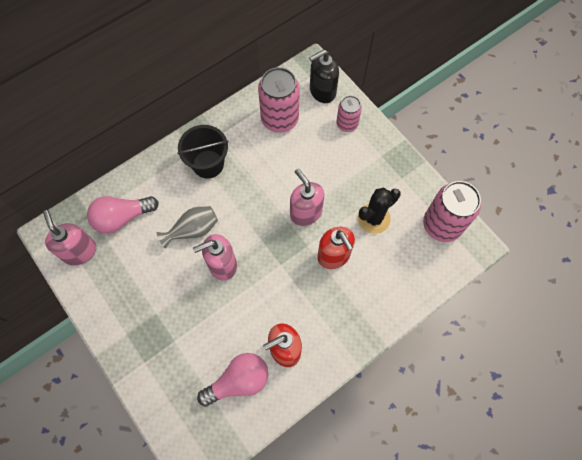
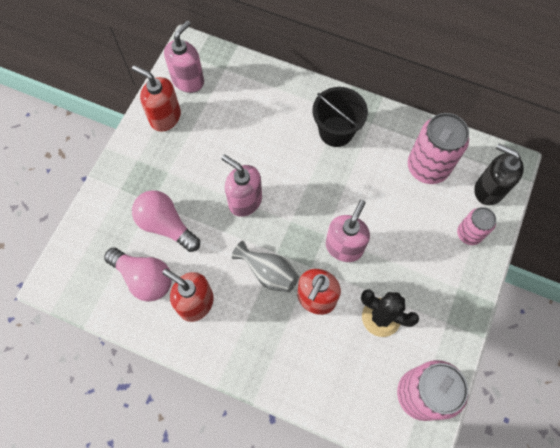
camera: 60 degrees right, 0 degrees up
pink light bulb [87,196,159,234] -> pink light bulb moved to [132,190,200,252]
grey vase [157,206,218,249] -> grey vase moved to [232,241,299,292]
none -> red soap dispenser [132,65,181,132]

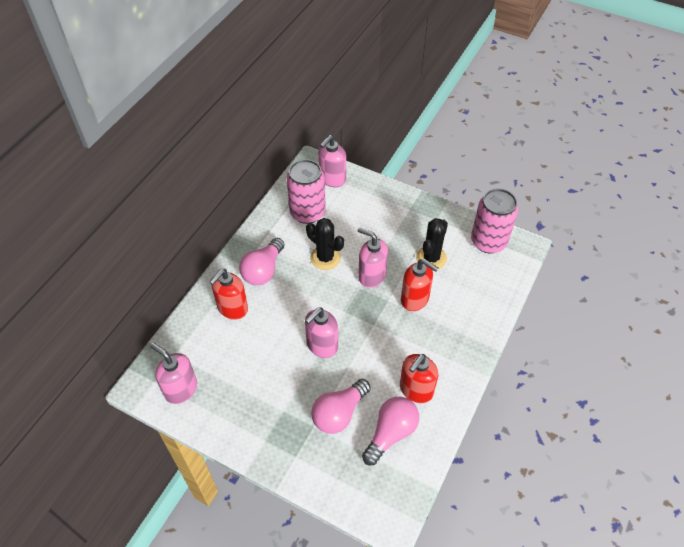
camera: 85 degrees left, 15 degrees down
red soap dispenser [132,65,181,132] -> red soap dispenser moved to [209,269,248,320]
grey vase [232,241,299,292] -> none
black bucket [312,87,368,147] -> pink light bulb [239,238,284,285]
pink can [457,207,496,245] -> none
black soap dispenser [474,144,524,205] -> pink soap dispenser [318,135,346,187]
none -> black cactus [306,218,344,270]

